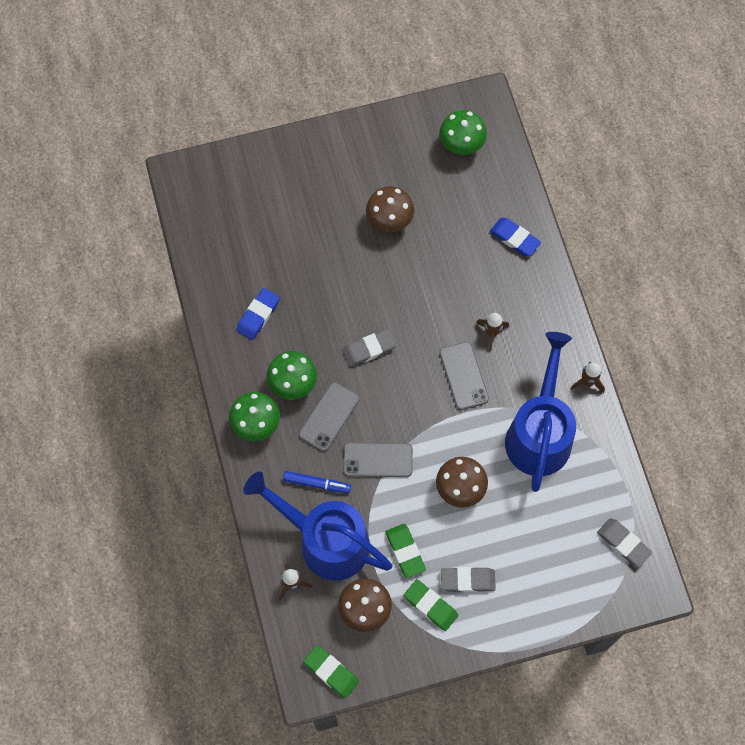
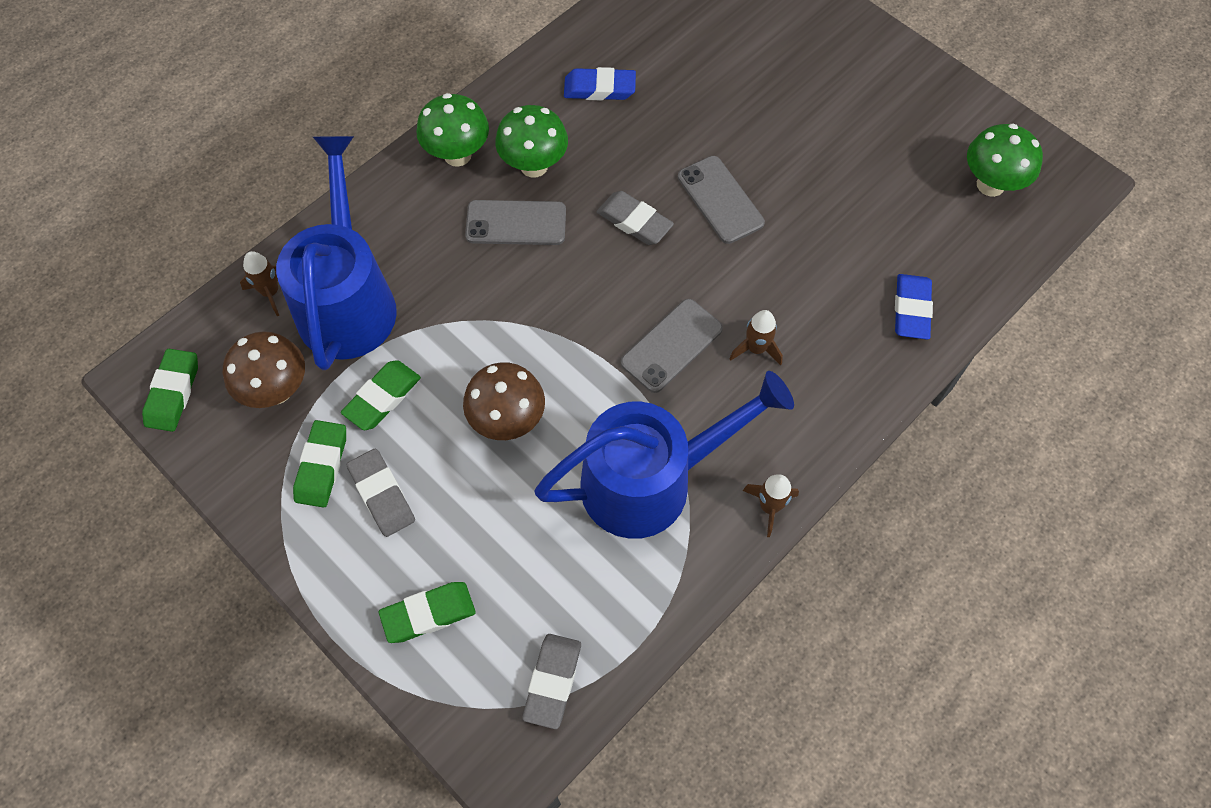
camera: 60 degrees right, 5 degrees down
blue marker [283,471,351,493] -> none
grey phone [343,443,413,477] -> grey phone moved to [678,156,765,244]
brown mushroom [366,186,414,232] -> none
none -> green eraser [379,582,476,643]

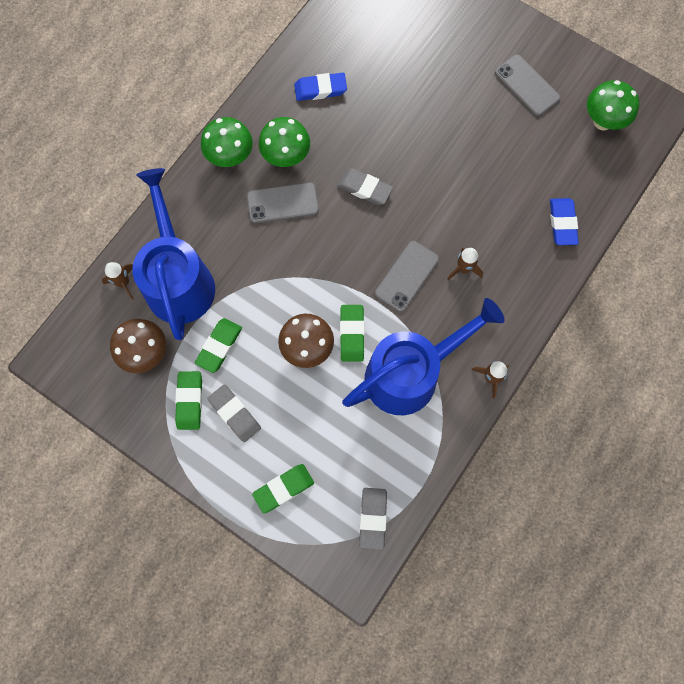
camera: 10 degrees left, 10 degrees up
green eraser [142,349,198,432] -> green eraser moved to [340,305,365,361]
grey phone [678,156,765,244] -> grey phone moved to [495,54,560,116]

